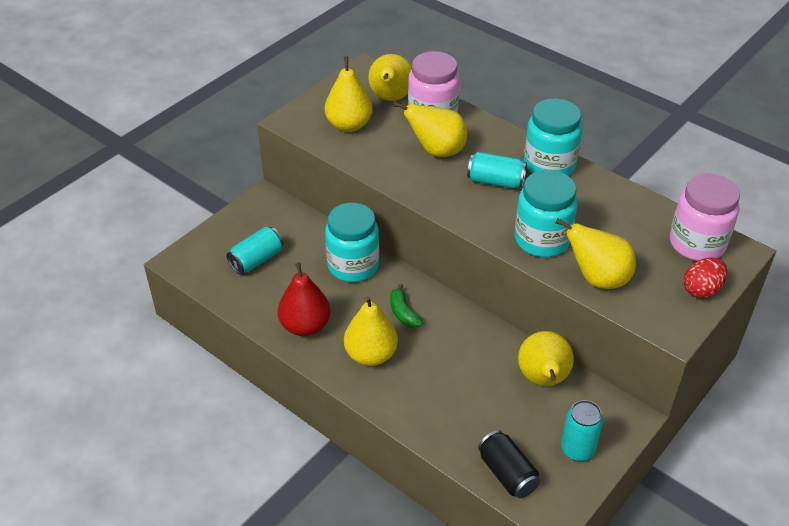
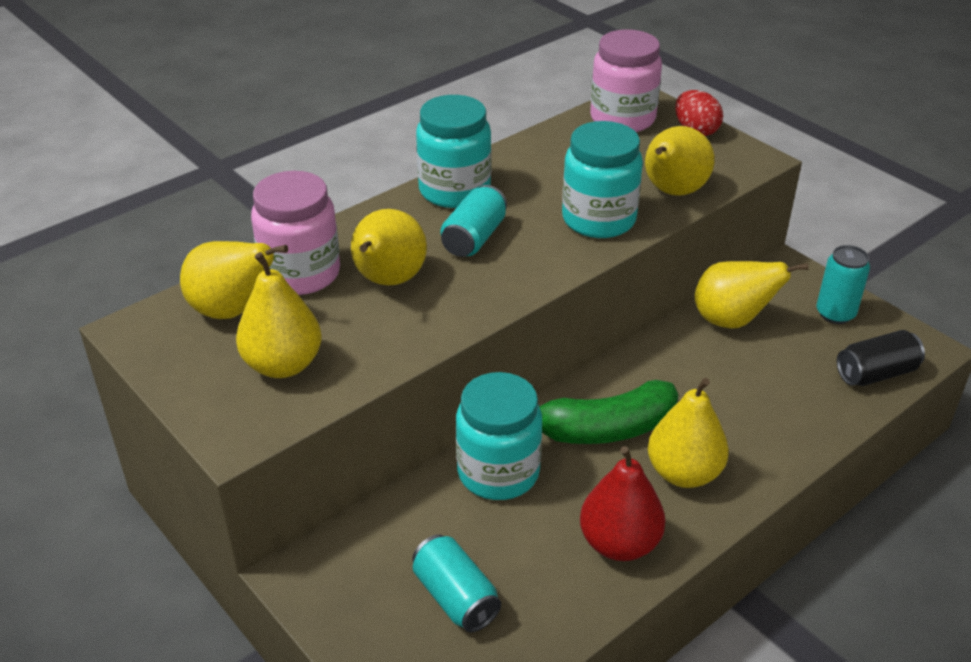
camera: 80 degrees left, 5 degrees down
green banana [390,284,423,328] -> green banana [539,380,678,444], size x1.90

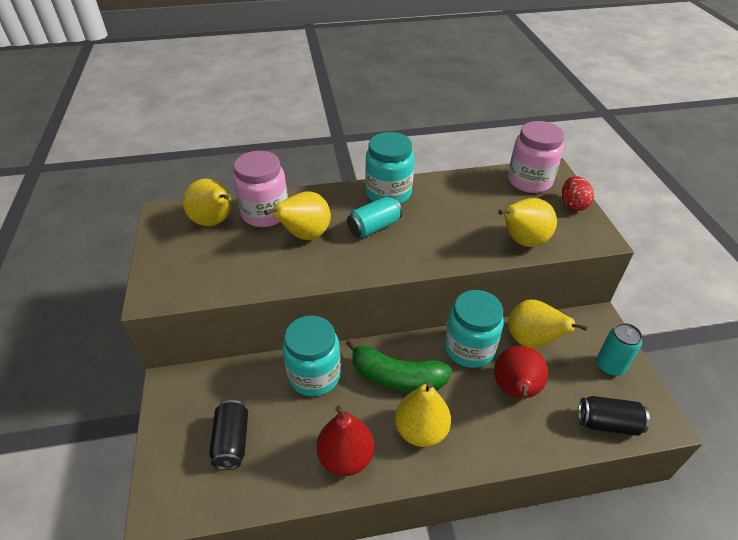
camera: 30 degrees right, 5 degrees up
yellow pear [236,252,322,378] -> none
turquoise can [412,534,501,632] -> black can [209,400,248,470]
turquoise jar [562,121,643,238] -> turquoise jar moved to [445,290,504,368]
none -> red pear [494,346,548,399]

